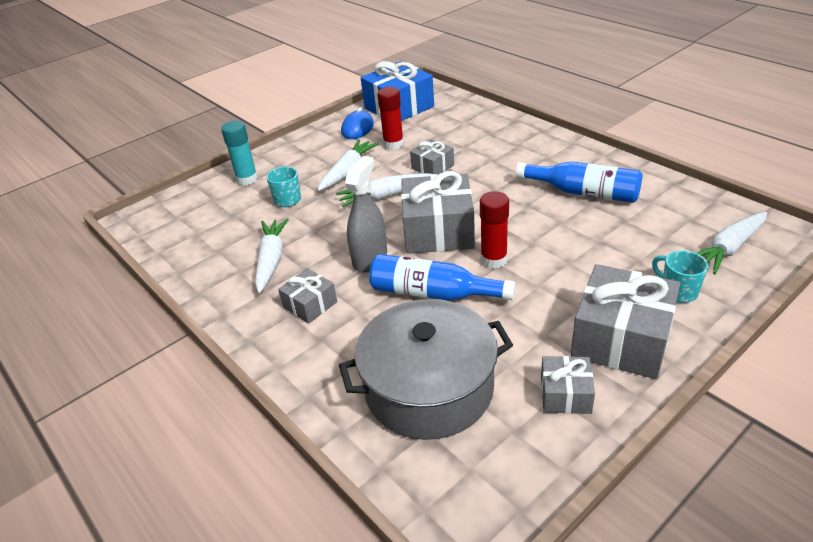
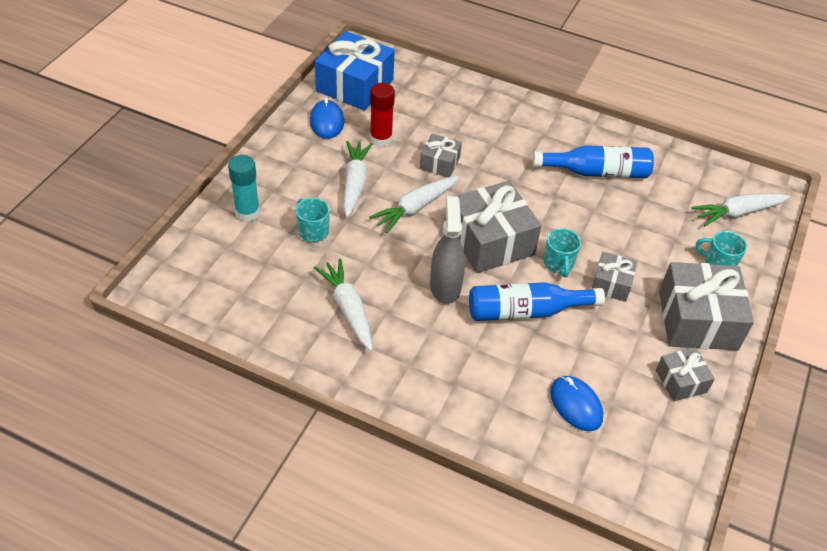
camera: 30 degrees left, 10 degrees up
grey gift [278,268,337,324] -> grey gift moved to [592,252,637,302]
grey pot [339,299,513,440] -> blue mouse [550,376,603,431]
red glue stick [480,191,509,269] -> turquoise mug [544,228,581,277]
white carrot [697,212,767,274] -> white carrot turned 45 degrees clockwise [692,193,790,226]

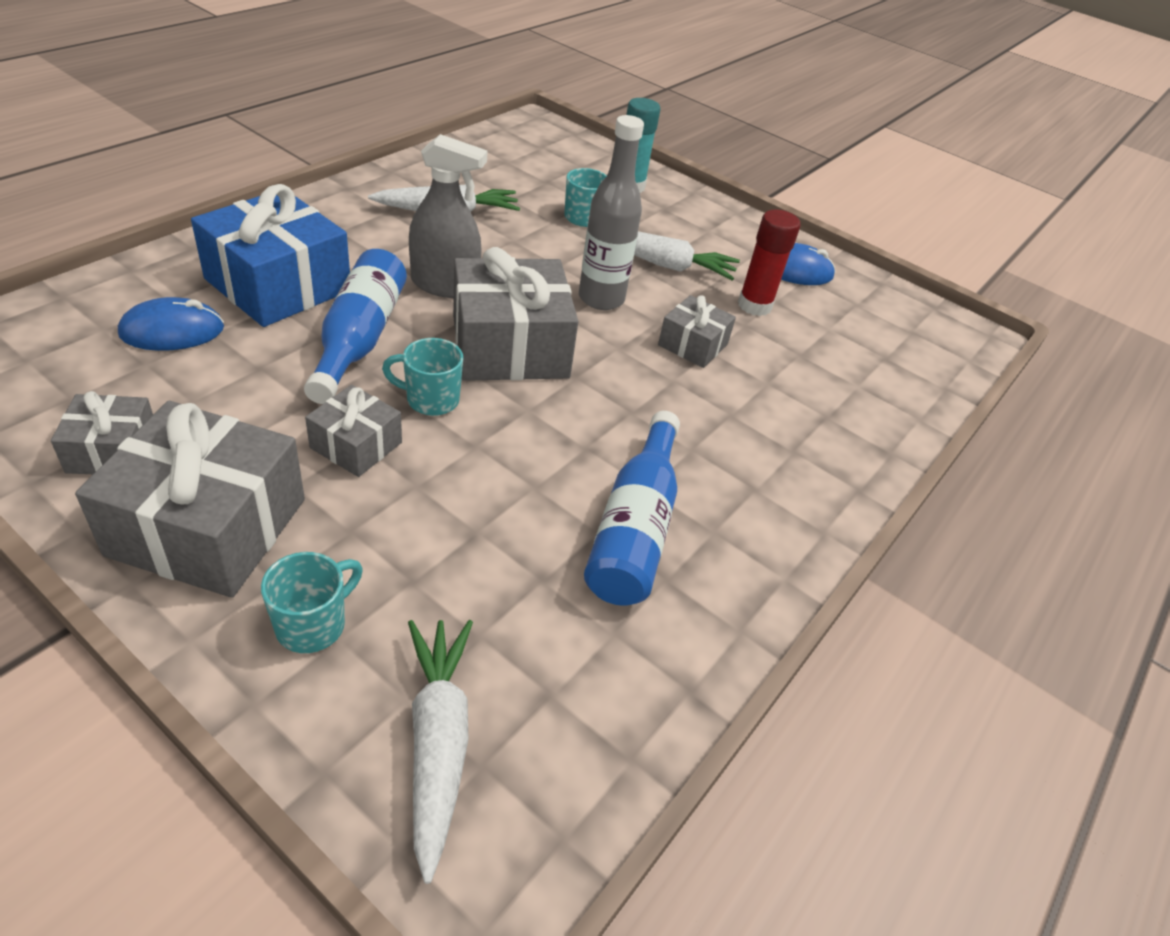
camera: 100 degrees right, 5 degrees down
blue gift [315,31,395,111] -> blue gift moved to [191,184,350,327]
white carrot [369,176,459,233] -> grey bottle [579,115,644,310]

